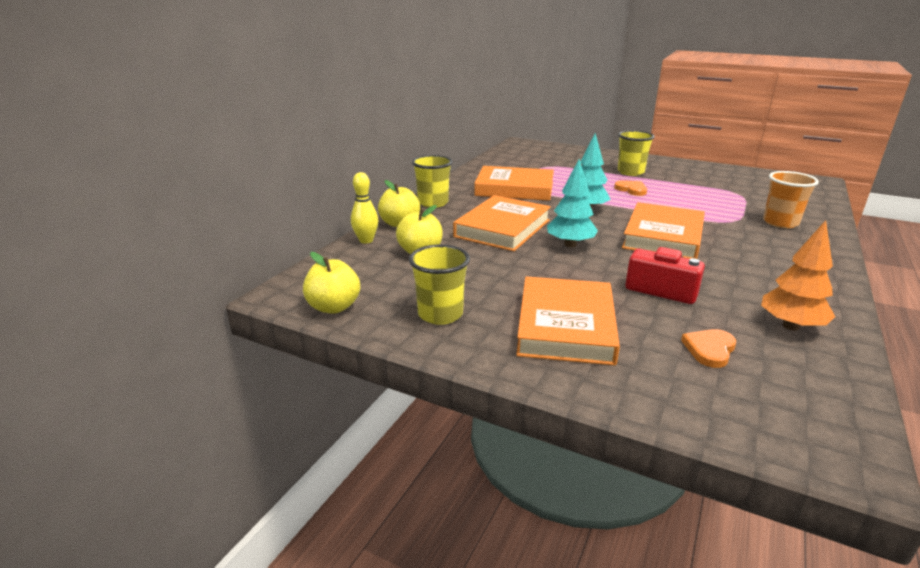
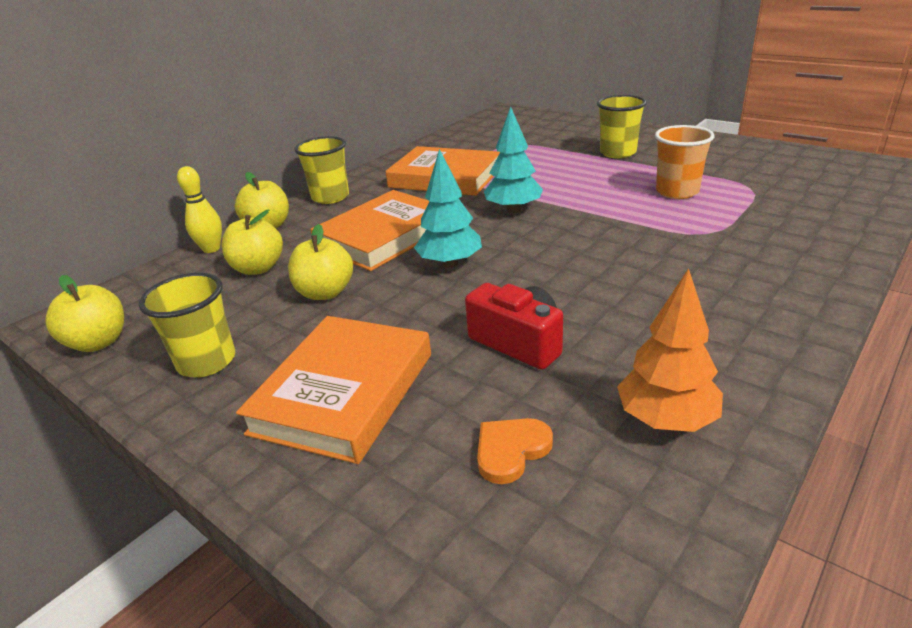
camera: 15 degrees right, 5 degrees up
orange heart [614,180,647,196] -> none
orange book [622,202,705,259] -> none
orange cup [763,171,819,228] -> orange cup moved to [655,125,715,199]
none -> yellow apple [288,224,353,300]

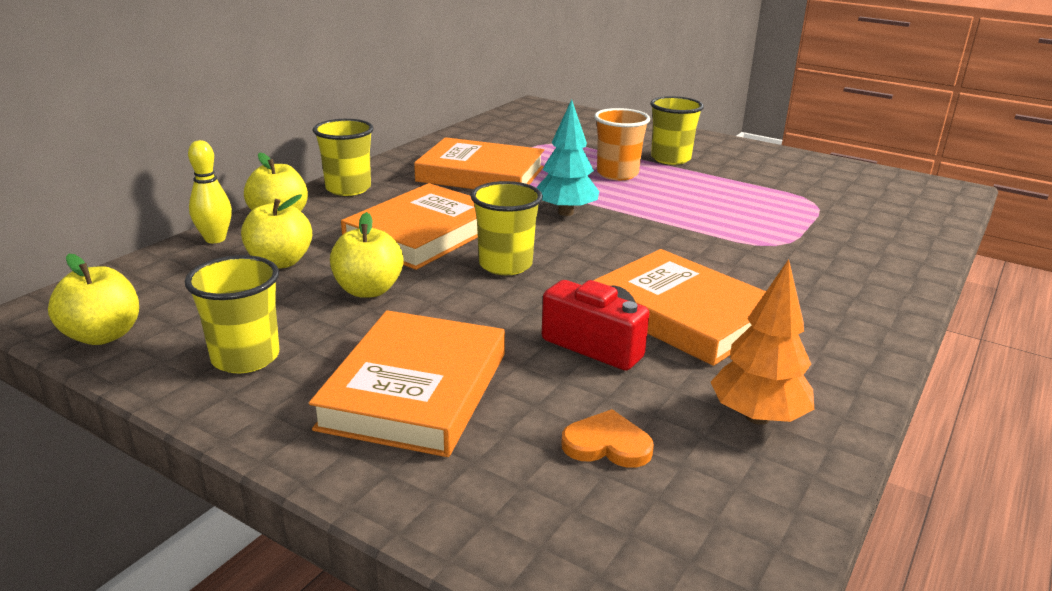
camera: 10 degrees left, 5 degrees down
turquoise tree [414,149,482,268] -> yellow cup [470,181,543,275]
orange heart [477,418,553,484] -> orange heart turned 60 degrees clockwise [561,409,654,468]
orange cup [655,125,715,199] -> orange cup moved to [594,108,650,180]
none -> orange book [593,249,766,366]

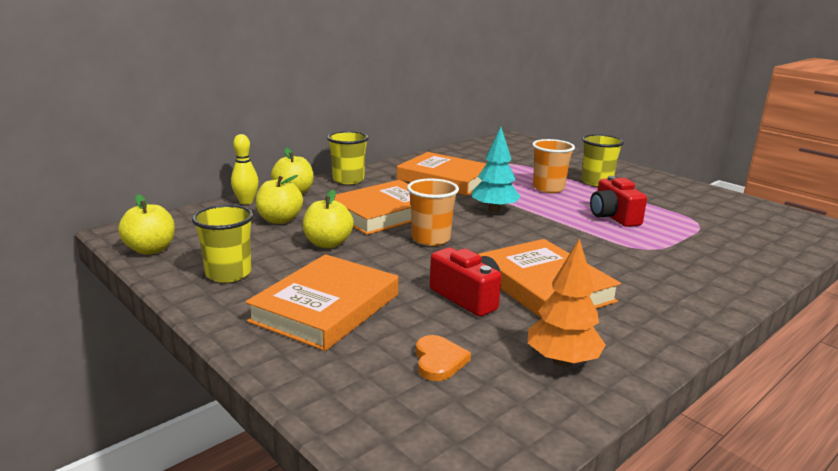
camera: 15 degrees right, 5 degrees down
yellow cup [470,181,543,275] -> orange cup [407,178,459,246]
orange heart [561,409,654,468] -> orange heart turned 60 degrees clockwise [416,335,471,381]
none -> red camera [590,176,647,227]

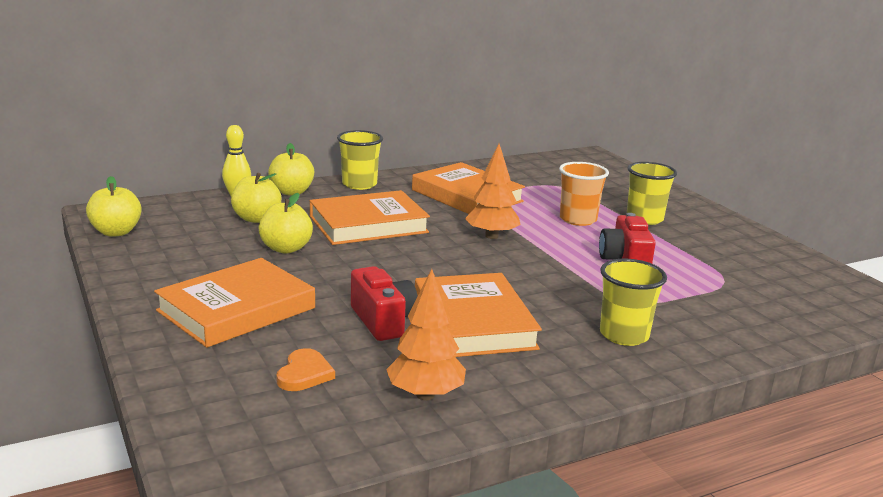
camera: 15 degrees right, 0 degrees up
yellow cup [192,205,254,283] -> yellow cup moved to [600,259,667,346]
orange cup [407,178,459,246] -> none
turquoise tree [472,127,520,212] -> orange tree [465,144,521,239]

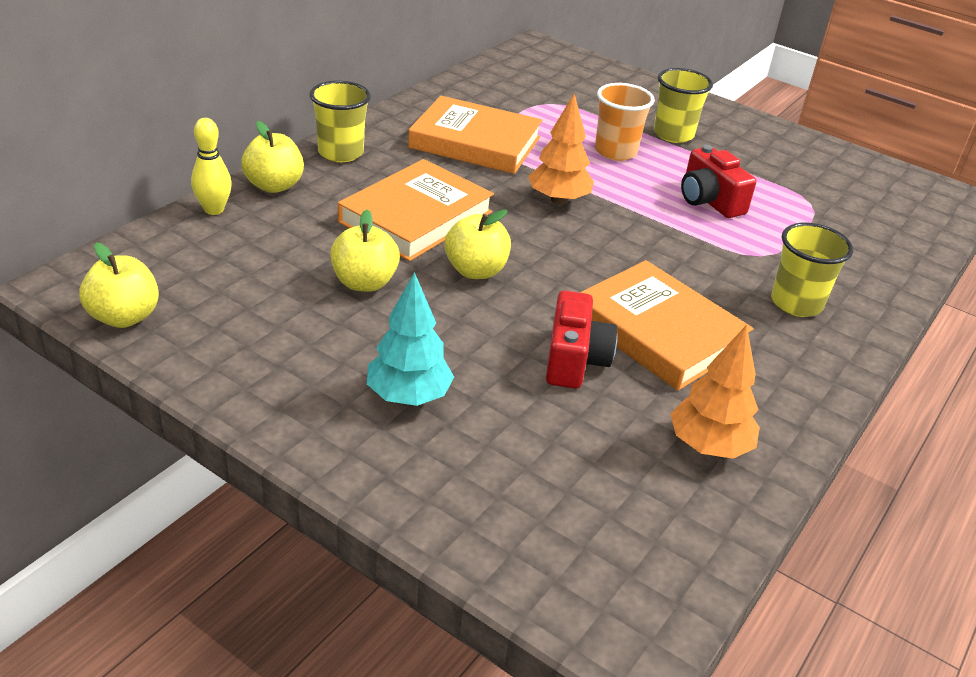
camera: 30 degrees left, 15 degrees up
orange book [154,258,315,348] -> turquoise tree [367,272,454,406]
yellow apple [231,173,281,223] -> yellow apple moved to [445,209,511,279]
orange heart [276,348,335,391] -> none
red camera [351,266,418,341] -> red camera turned 60 degrees clockwise [546,290,617,389]

